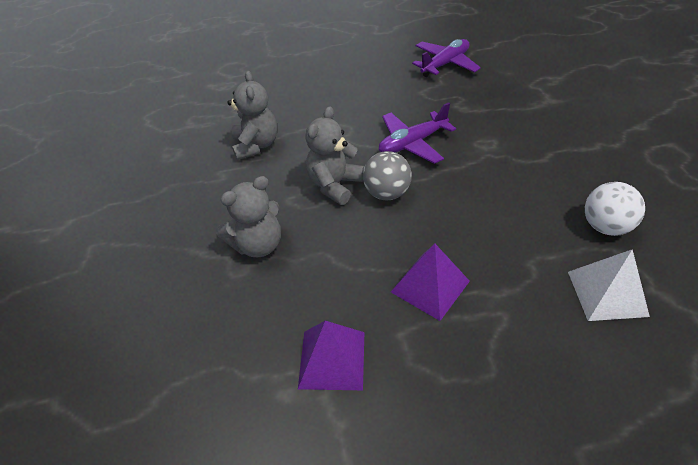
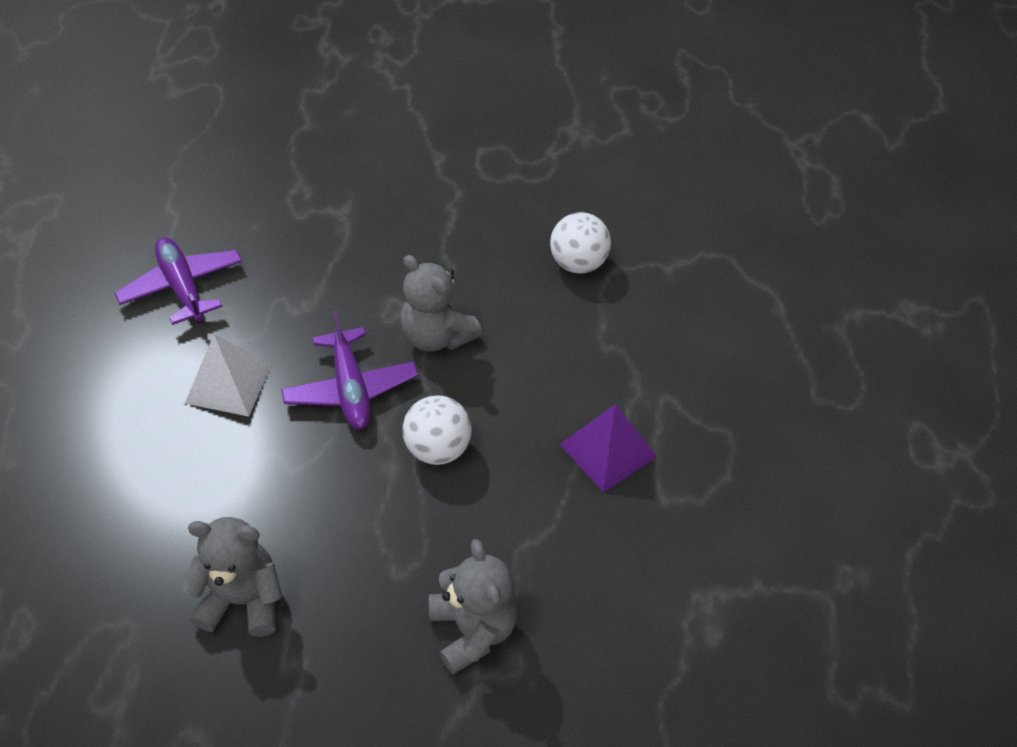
camera: 80 degrees left, 5 degrees up
purple pyramid [298,321,364,390] -> none
grey teddy bear [305,106,364,205] -> grey teddy bear moved to [401,255,482,351]
grey ball [363,151,412,200] -> white ball [402,396,472,465]
white pyramid [568,249,650,321] -> white pyramid moved to [185,334,272,417]

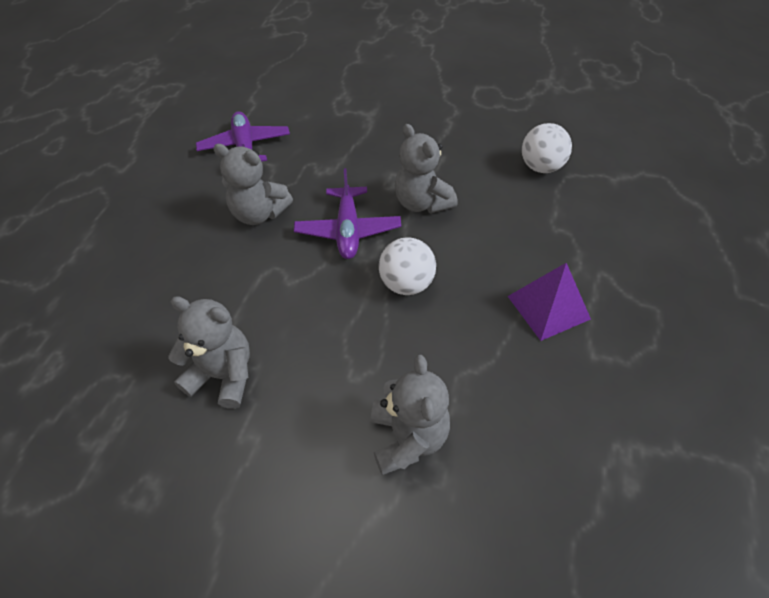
camera: 15 degrees right, 0 degrees up
white pyramid [185,334,272,417] -> grey teddy bear [213,144,293,225]

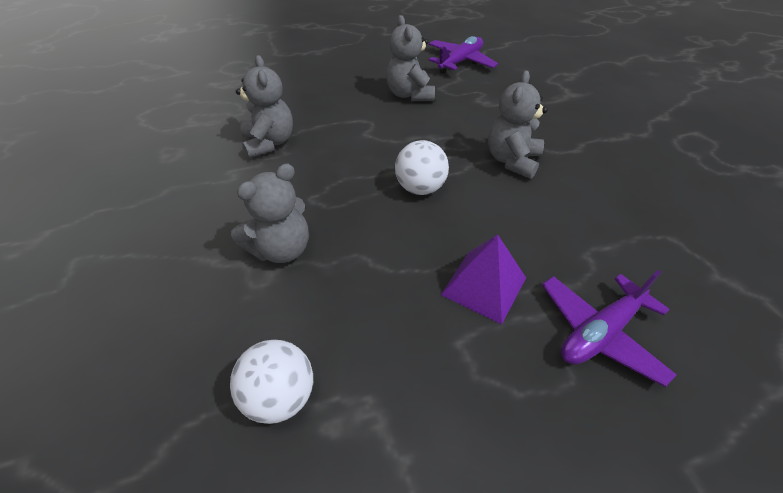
camera: 55 degrees right, 5 degrees down
purple plane [294,168,401,259] -> purple plane moved to [542,270,677,387]
white ball [522,123,572,173] -> white ball moved to [230,340,313,424]

